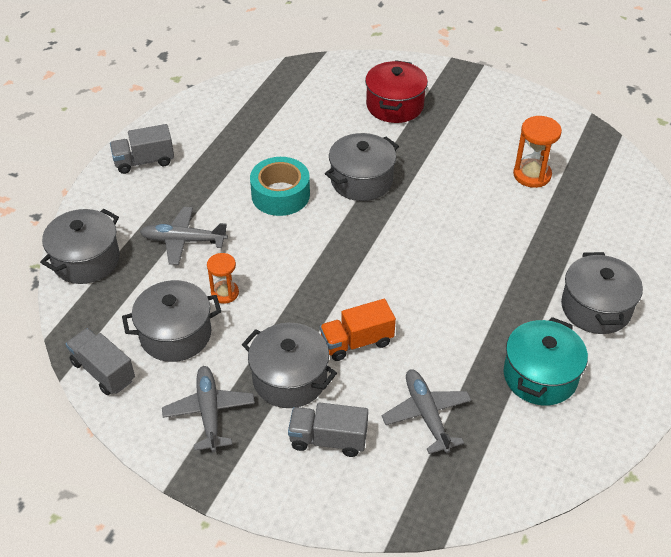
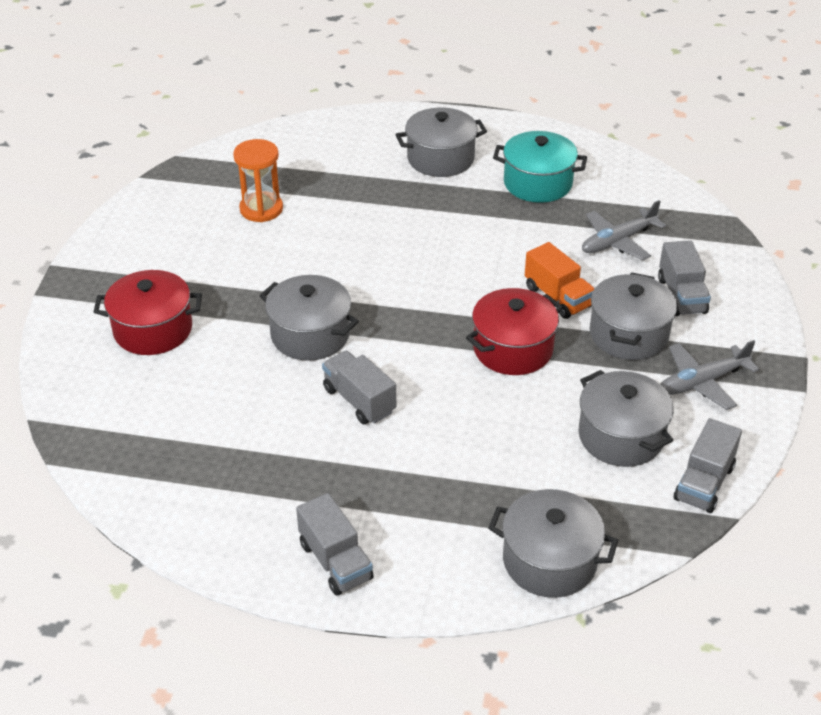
camera: 105 degrees left, 5 degrees down
grey plane [140,207,228,265] -> none
orange hourglass [207,253,239,304] -> none
turquoise tape [250,157,310,216] -> grey truck [322,351,396,425]
none -> red pot [466,288,563,375]

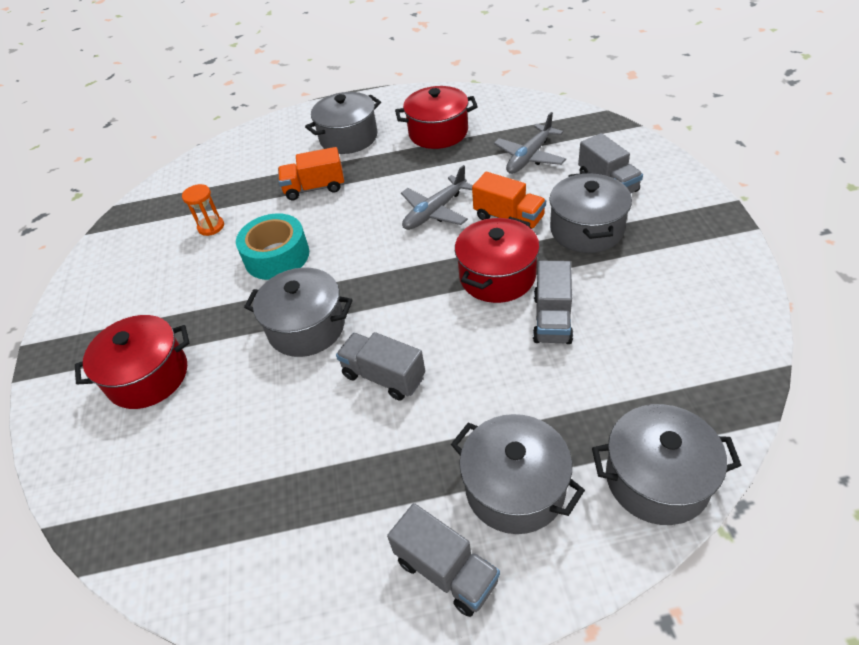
camera: 15 degrees left, 5 degrees up
orange hourglass [233,139,283,222] -> orange hourglass [182,184,224,236], size x0.66
turquoise pot [493,131,587,203] -> red pot [395,86,478,149]
grey pot [578,370,674,467] -> grey pot moved to [451,414,585,534]
grey plane [661,340,760,410] -> grey plane moved to [401,165,473,230]
grey truck [674,418,742,513] -> grey truck moved to [533,261,573,344]
none -> turquoise tape [236,213,309,280]
none -> orange truck [278,147,344,200]

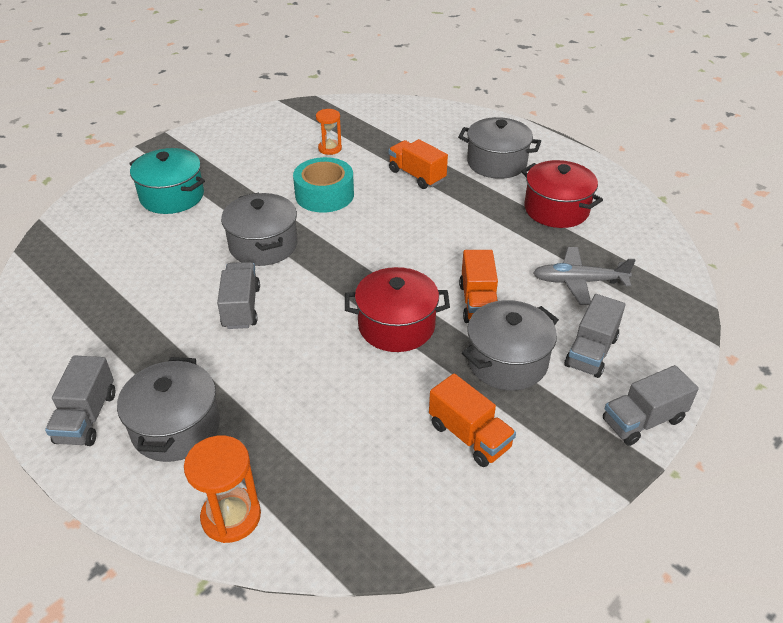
camera: 50 degrees right, 5 degrees down
red pot [75,315,189,409] -> turquoise pot [129,148,205,214]
grey plane [401,165,473,230] -> none
grey truck [533,261,573,344] -> grey truck moved to [603,365,699,446]
grey pot [592,404,742,525] -> orange hourglass [184,436,261,543]
none -> orange truck [429,373,516,467]

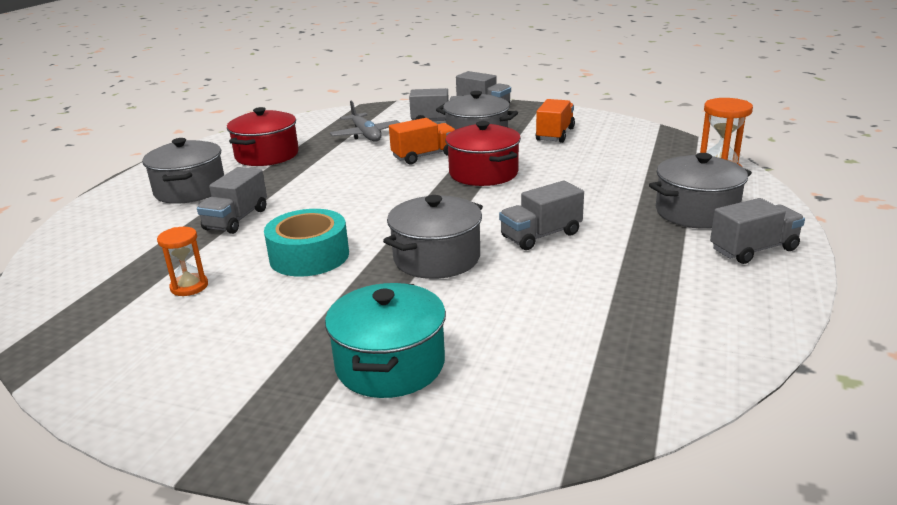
camera: 115 degrees left, 15 degrees down
orange truck [389,139,448,189] -> grey truck [197,167,267,234]

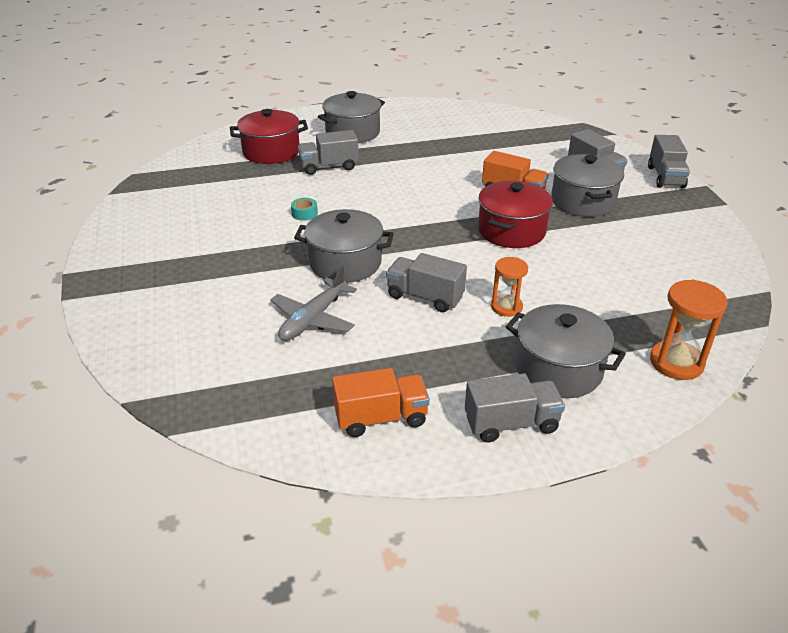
camera: 55 degrees right, 10 degrees up
orange hourglass [157,227,208,296] -> orange hourglass moved to [491,257,528,317]
red pot [227,107,299,166] -> red pot moved to [230,109,308,164]
turquoise tape [264,209,349,277] -> turquoise tape [291,198,318,221], size x0.43
turquoise pot [325,283,446,398] -> none
grey plane [330,100,400,142] -> grey plane moved to [270,265,357,341]
orange truck [536,99,575,143] -> orange truck moved to [332,368,430,437]
grey truck [710,198,805,264] -> grey truck turned 45 degrees counterclockwise [465,373,565,443]

